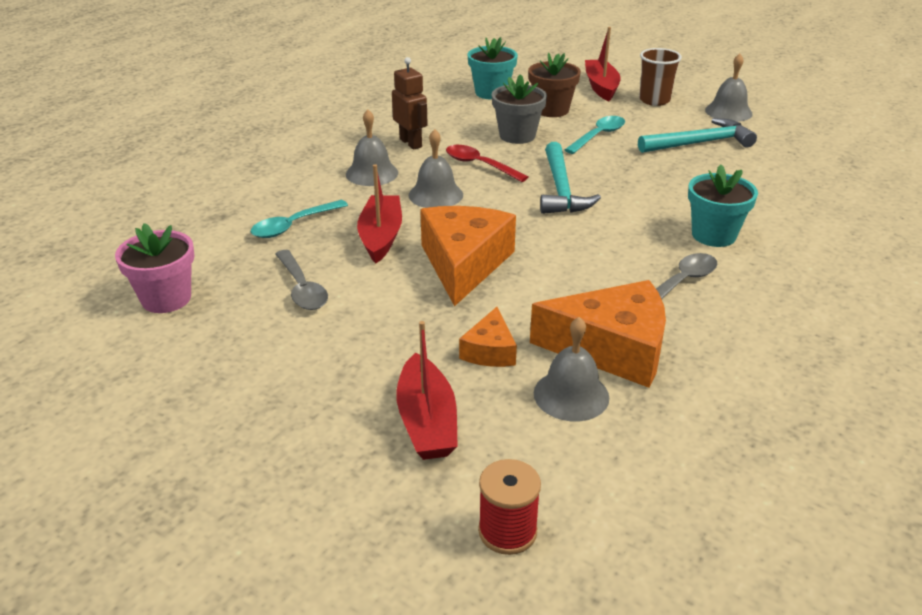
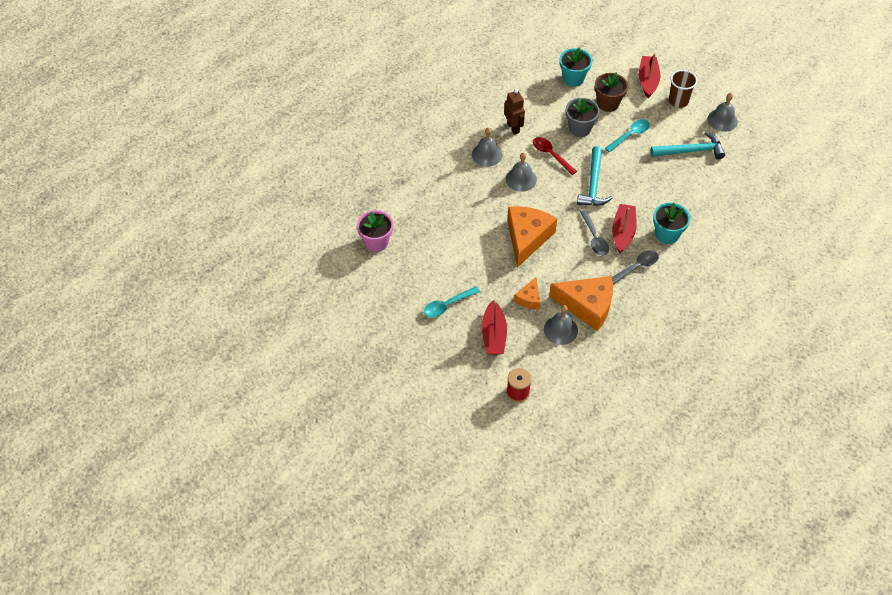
camera: 10 degrees right, 20 degrees up
turquoise spoon [251,200,348,238] -> turquoise spoon moved to [424,286,480,318]
grey spoon [276,250,328,310] -> grey spoon moved to [580,210,609,256]
red boat [357,164,402,263] -> red boat moved to [612,204,637,253]

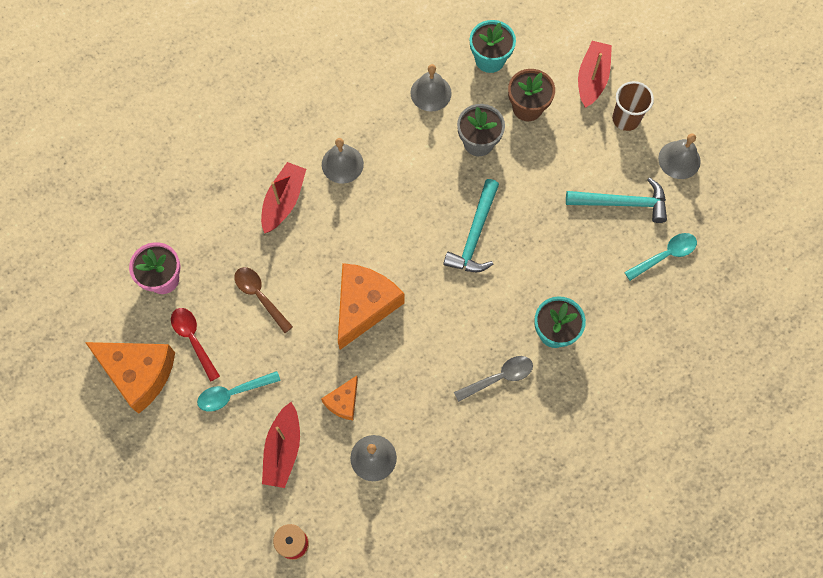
camera: 10 degrees right, 15 degrees up
brown robot [504,89,525,135] -> none
grey bell [506,152,537,192] -> grey bell moved to [410,64,452,112]
red spoon [533,137,577,175] -> red spoon moved to [171,308,220,382]
orange cheese [549,276,613,331] -> orange cheese moved to [85,342,175,414]
grey spoon [580,210,609,256] -> none
turquoise spoon [605,119,650,152] -> turquoise spoon moved to [624,233,697,281]
red boat [612,204,637,253] -> red boat moved to [261,162,306,233]
none -> brown spoon [234,267,293,333]

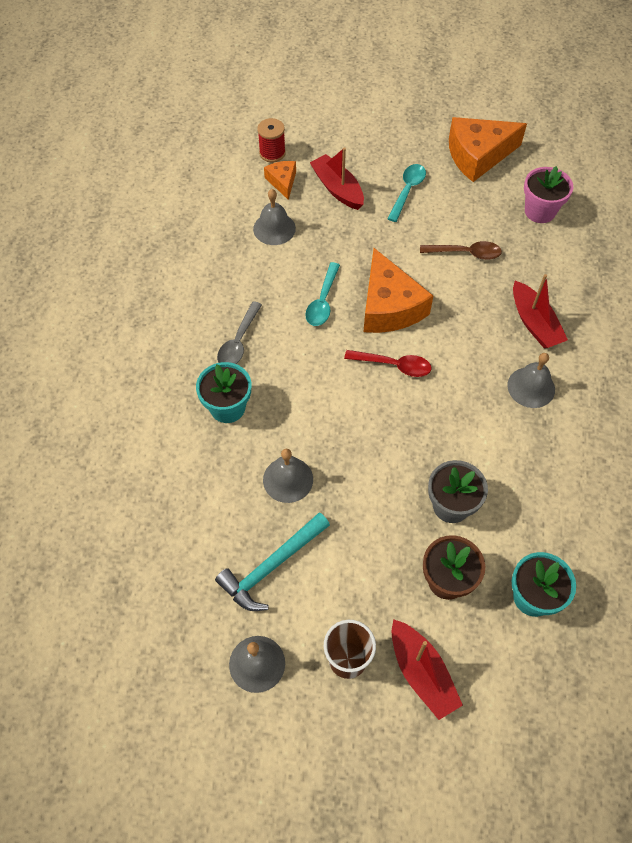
camera: 135 degrees right, 10 degrees down
red spoon [171,308,220,382] -> red spoon moved to [344,350,431,377]
orange cheese [321,376,358,420] -> orange cheese moved to [264,161,296,200]
grey bell [410,64,452,112] -> grey bell moved to [263,449,313,503]
turquoise hammer [443,179,499,272] -> none
turquoise spoon [624,233,697,281] -> turquoise spoon moved to [305,262,340,326]

